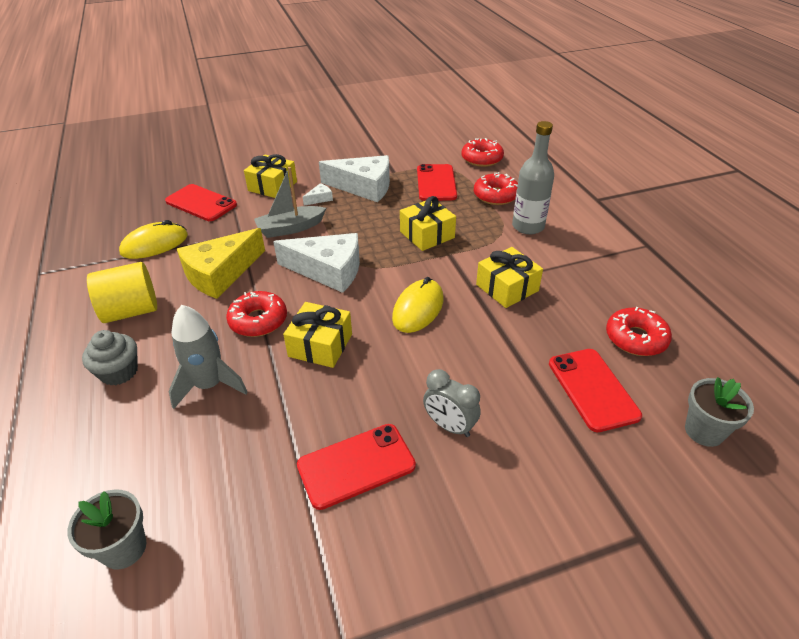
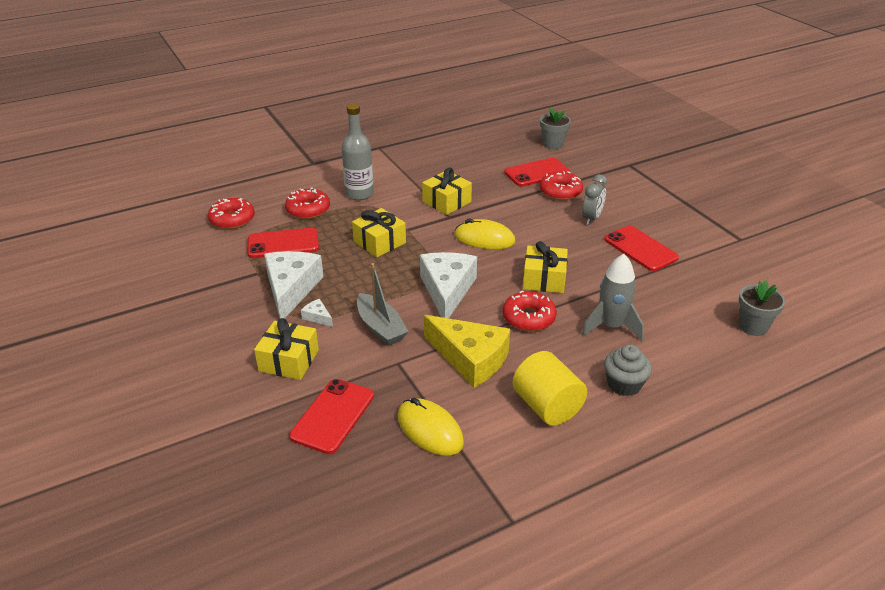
camera: 100 degrees left, 5 degrees down
red donut [606,307,672,356] -> red donut moved to [540,171,583,200]

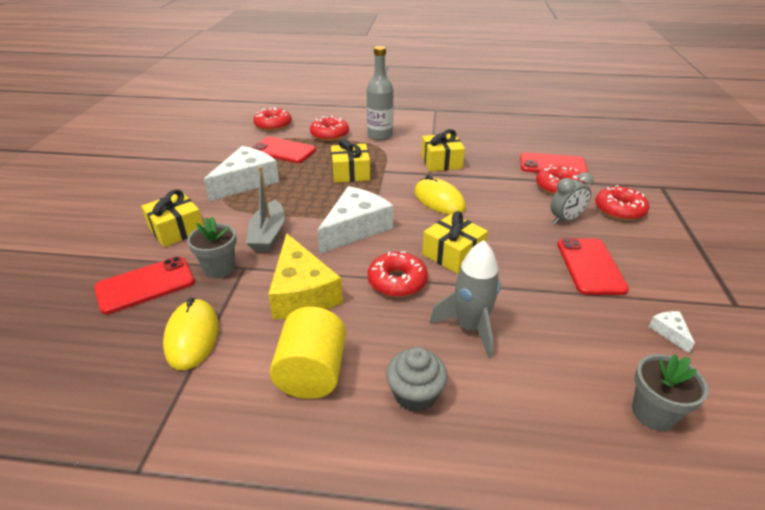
camera: 35 degrees right, 0 degrees up
white cheese [301,299,333,327] -> white cheese moved to [649,311,695,353]
grey flower pot [540,107,571,149] -> grey flower pot moved to [187,217,237,278]
none -> red donut [595,185,649,221]

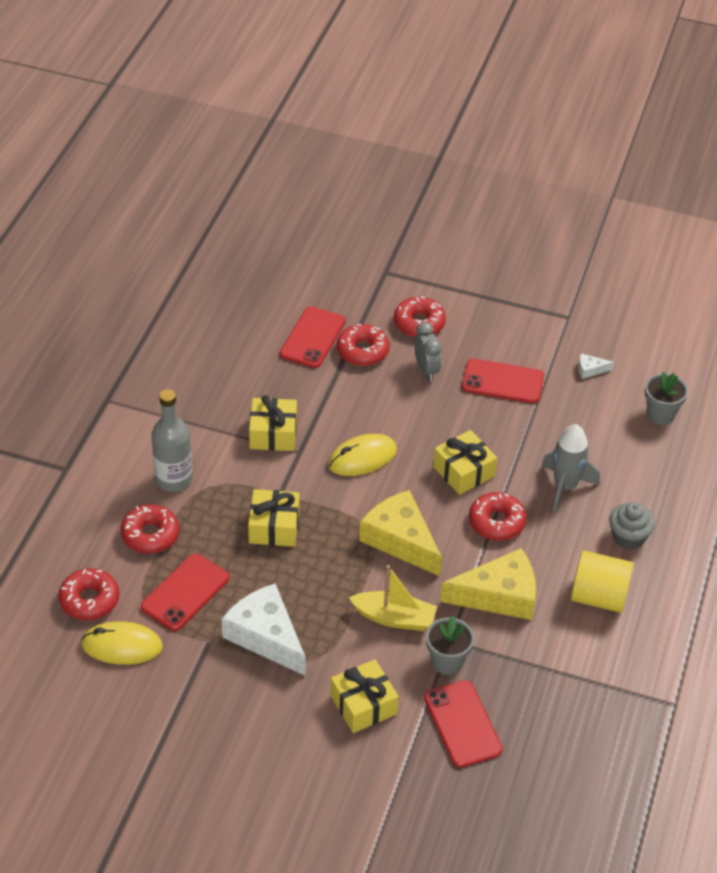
camera: 80 degrees left, 10 degrees up
yellow mouse [163,298,219,370] -> yellow mouse moved to [81,621,163,665]
grey boat [246,166,285,252] -> yellow boat [349,565,437,631]
white cheese [317,186,393,254] -> yellow cheese [359,490,442,576]

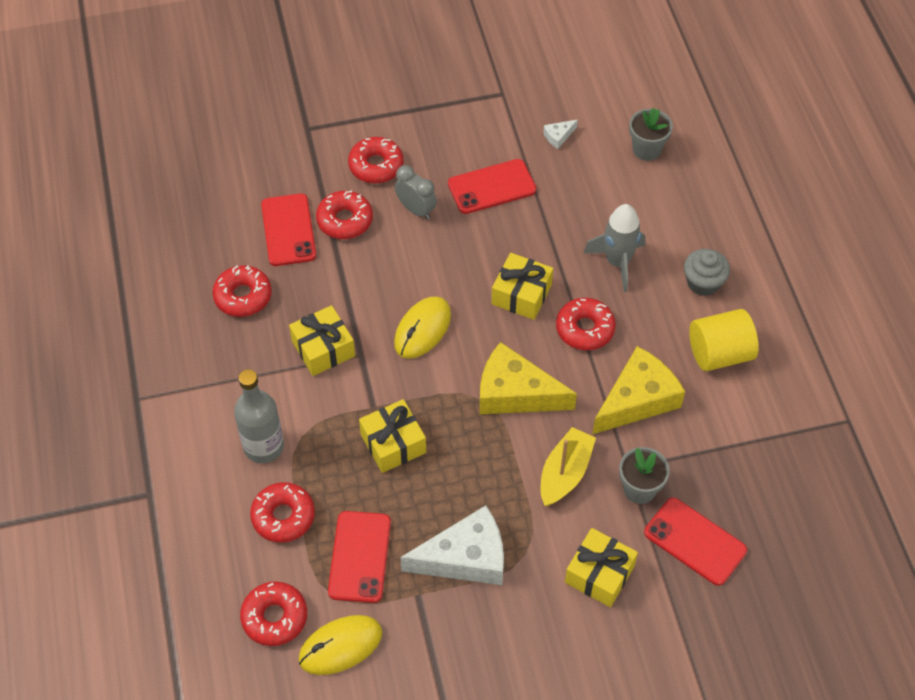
camera: 30 degrees left, 10 degrees up
white cheese [222,583,306,676] -> white cheese turned 150 degrees clockwise [400,505,504,585]
yellow boat [349,565,437,631] -> yellow boat turned 45 degrees counterclockwise [540,427,596,506]
none -> red donut [212,265,272,317]

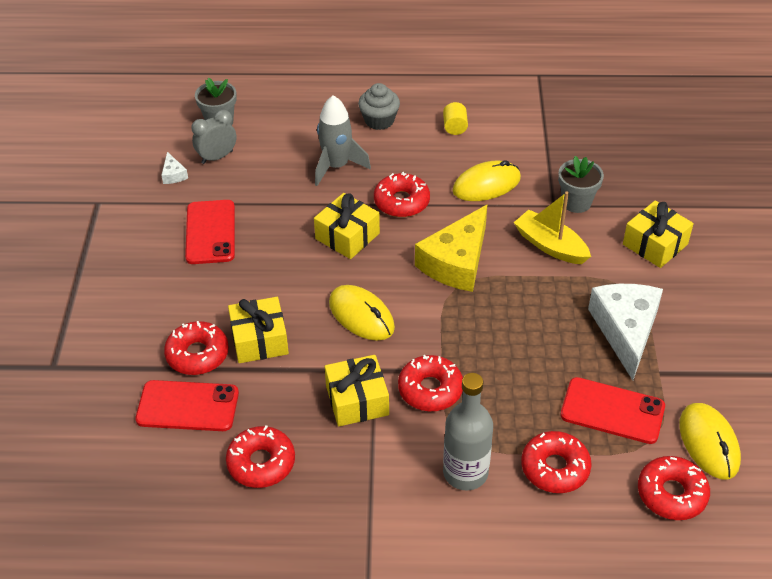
camera: 75 degrees left, 10 degrees down
red donut [348,137,403,183] -> red donut moved to [398,355,463,411]
yellow gift [359,399,426,473] -> yellow gift moved to [228,297,289,363]
grey clock [395,165,437,220] -> grey clock moved to [192,110,236,164]
yellow cheese [592,346,685,435] -> yellow mouse [452,160,521,201]
red phone [644,498,747,586] -> none
yellow cylinder [689,309,759,371] -> yellow cylinder [443,102,468,135], size x0.51

